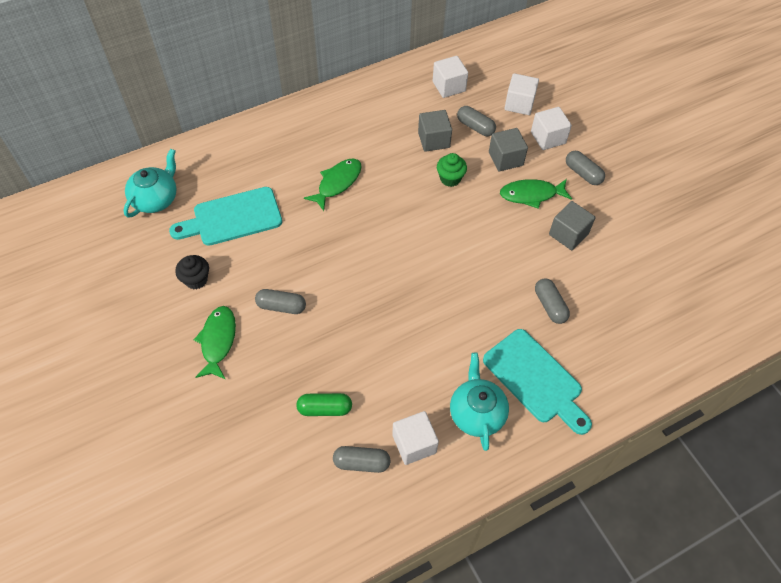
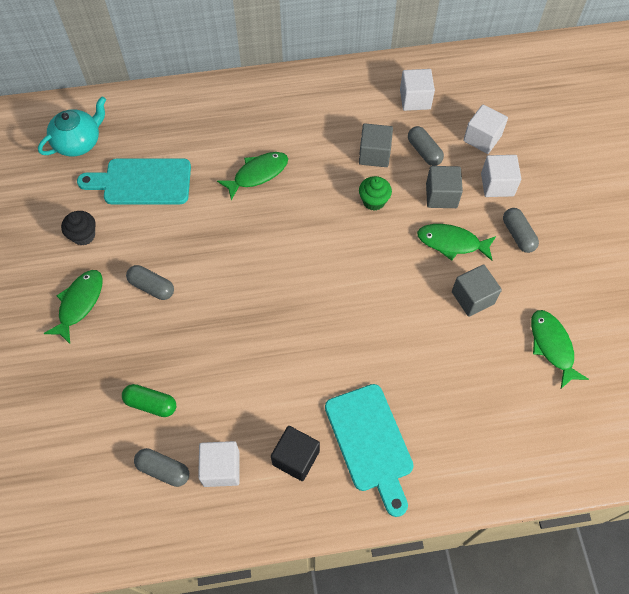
camera: 20 degrees right, 5 degrees up
turquoise teapot [450,353,509,451] -> black cube [271,426,320,481]
grey capsule [535,278,570,324] -> none
none -> green fish [531,310,589,388]

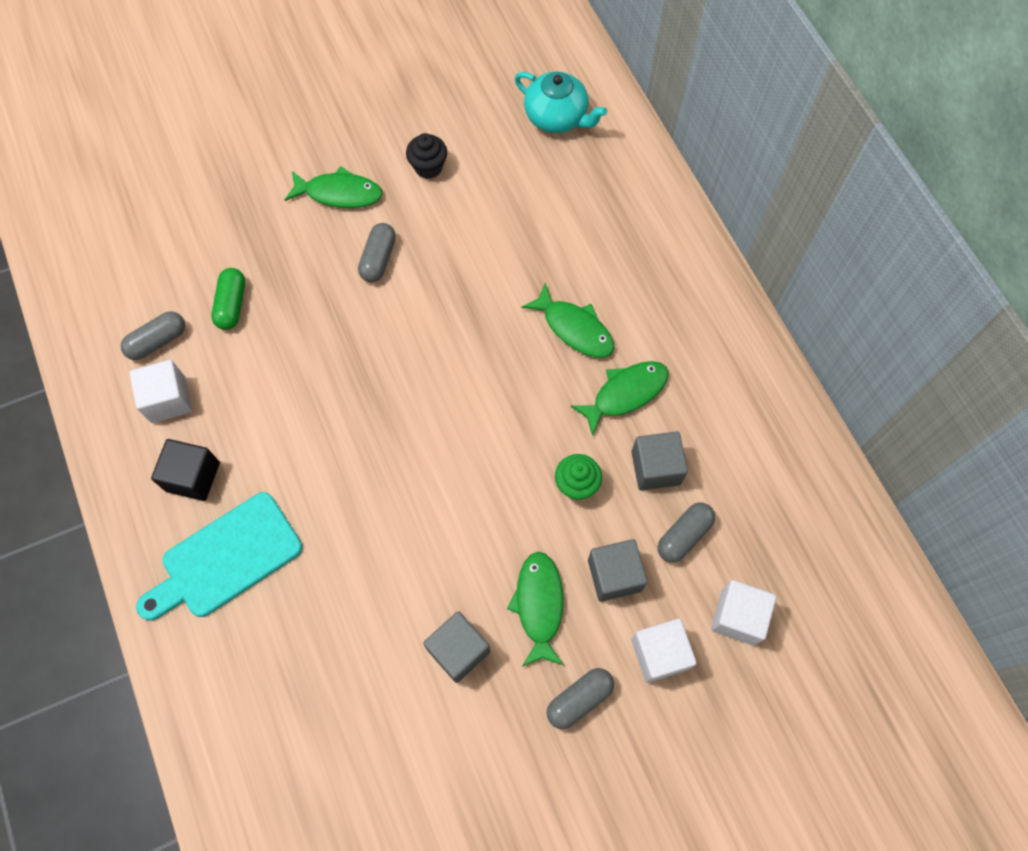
camera: 75 degrees right, 5 degrees up
turquoise cutting board [77,158,191,204] -> none
grey capsule [134,448,189,487] -> grey capsule turned 45 degrees clockwise [121,311,185,360]
white cube [400,69,435,111] -> none
green fish [531,310,589,388] -> green fish moved to [570,361,669,436]

